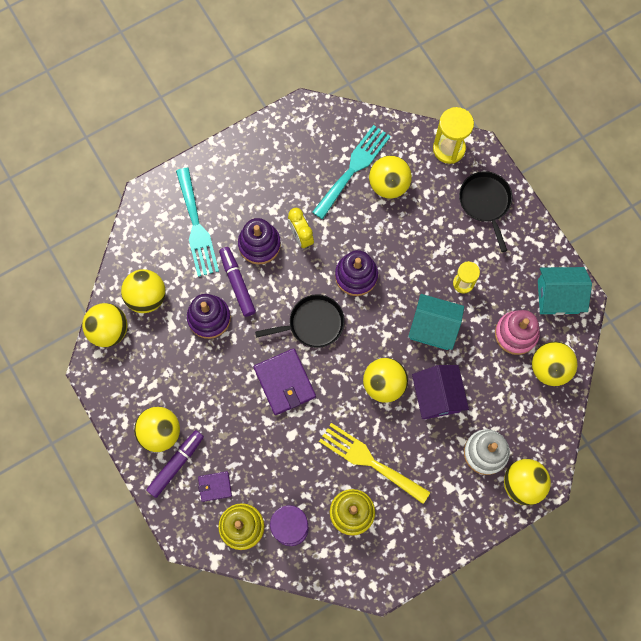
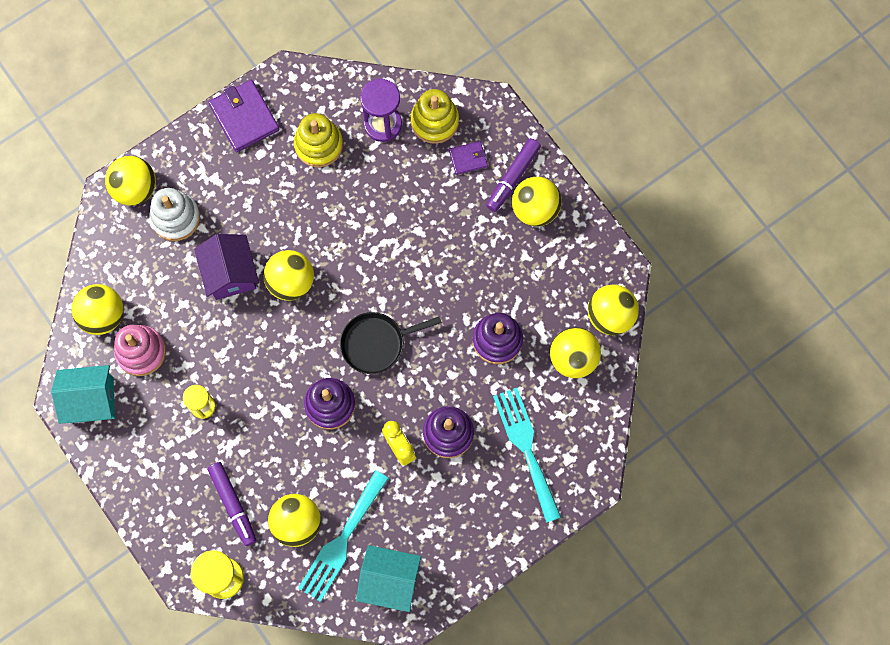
camera: 175 degrees right, 0 degrees up
purple marker [219,247,256,317] -> purple marker moved to [207,462,257,546]
purple wallet [254,348,316,415] -> purple wallet moved to [208,80,280,152]
yellow fork [319,423,430,504] -> none
turquoise house [408,294,464,350] -> turquoise house moved to [356,545,421,612]
black pan [459,171,513,252] -> none

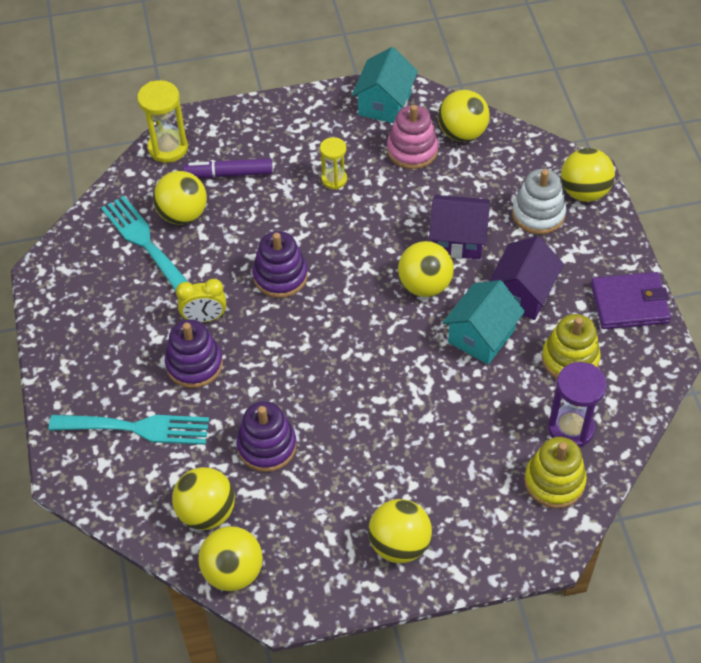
camera: 115 degrees right, 20 degrees down
black pan [340,312,442,374] -> none
turquoise house [356,545,421,612] -> turquoise house moved to [442,280,525,364]
purple wallet [449,141,488,175] -> none
purple marker [486,138,541,212] -> none
none -> purple house [488,236,564,320]

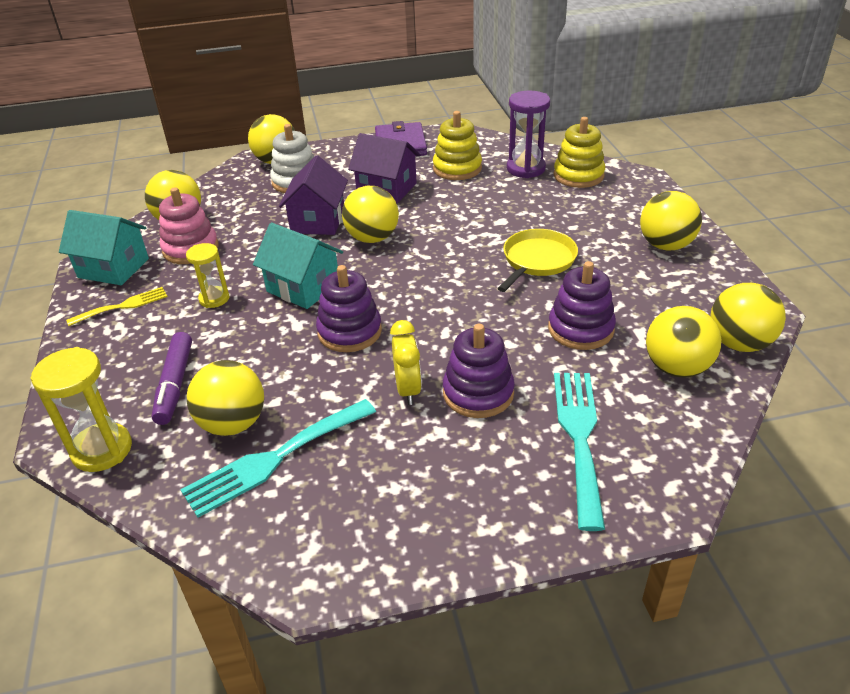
camera: 90 degrees left, 15 degrees down
turquoise house [442,280,525,364] -> turquoise house moved to [253,223,343,309]
none -> yellow fork [66,287,168,326]
none -> yellow pan [498,229,578,292]

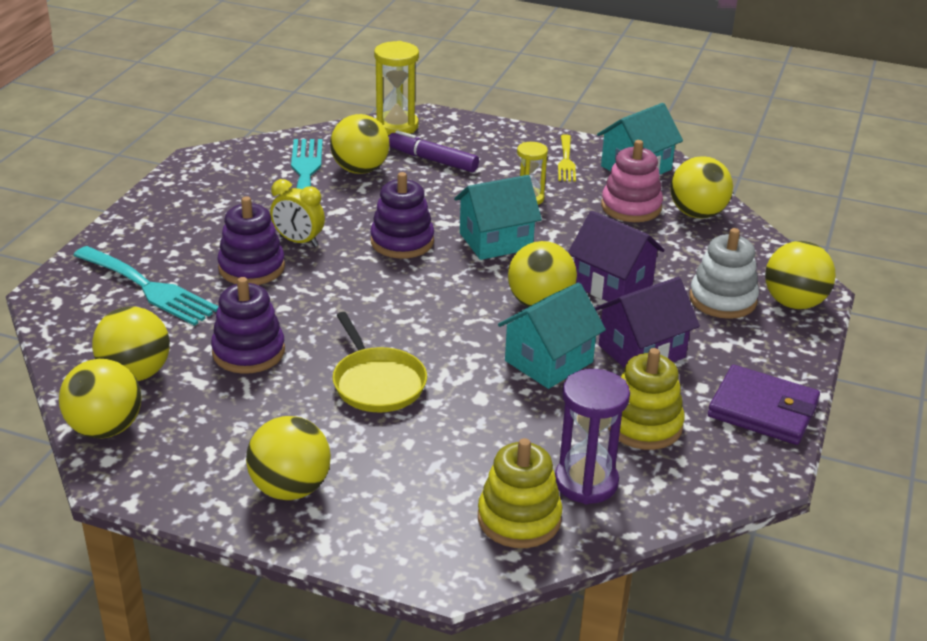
camera: 120 degrees right, 5 degrees down
none -> turquoise house [498,282,606,389]

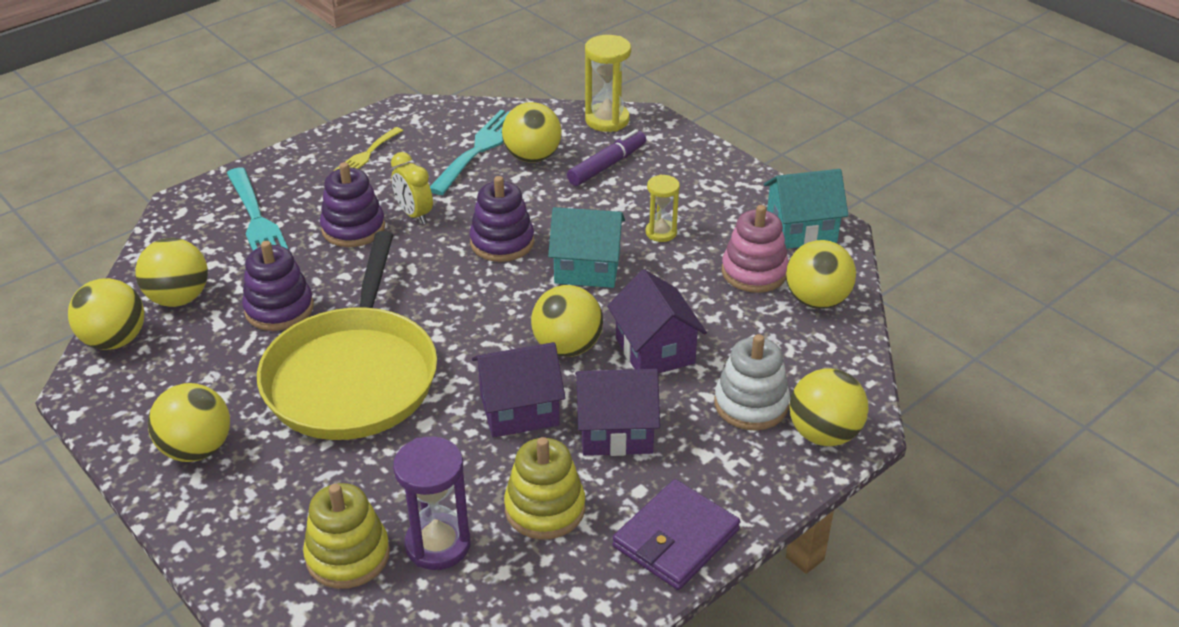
camera: 30 degrees right, 5 degrees up
yellow pan [332,312,427,412] -> yellow pan [257,231,437,440], size x1.91
purple marker [389,130,479,172] -> purple marker turned 75 degrees clockwise [567,129,646,186]
turquoise house [498,282,606,389] -> purple house [472,342,565,438]
yellow fork [558,134,576,182] -> yellow fork moved to [333,127,403,171]
purple wallet [708,365,820,445] -> purple wallet turned 75 degrees clockwise [612,479,740,590]

